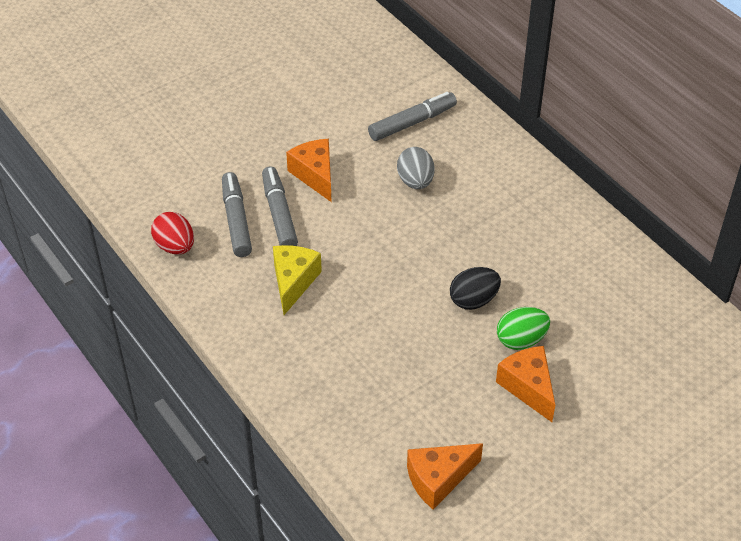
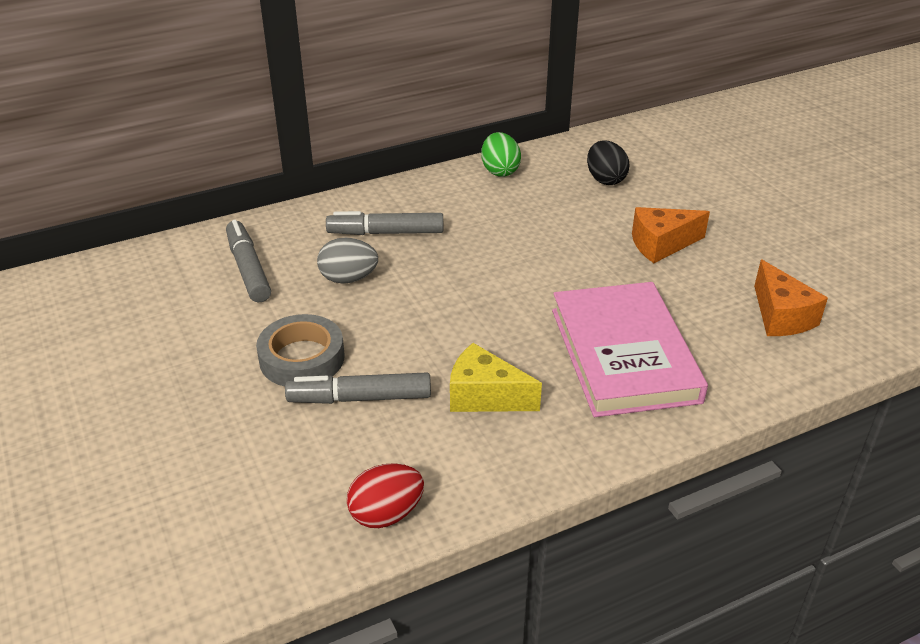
camera: 80 degrees left, 10 degrees down
grey marker [222,172,252,257] -> grey marker moved to [326,211,444,235]
orange cheese [286,139,332,202] -> grey tape [256,314,345,386]
black egg [450,267,501,310] -> black egg moved to [587,140,630,185]
green egg [497,307,550,350] -> green egg moved to [481,132,521,177]
none -> pink book [552,282,708,417]

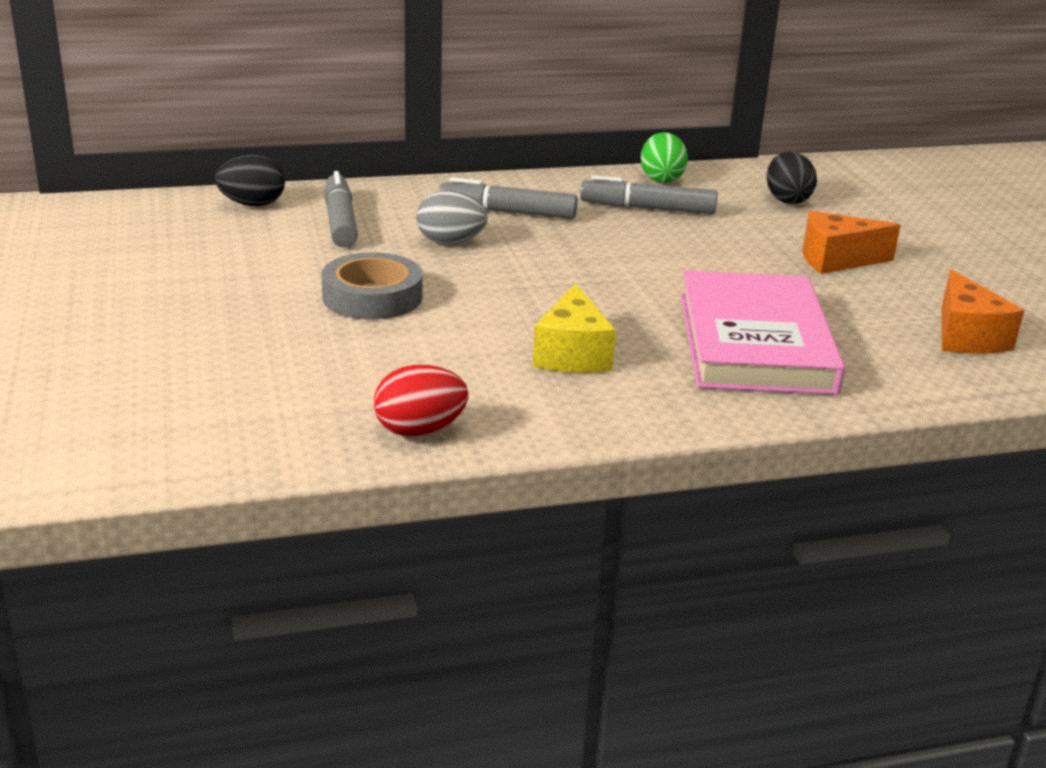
camera: 10 degrees right, 10 degrees down
grey marker [285,372,431,404] -> grey marker moved to [580,175,718,214]
yellow cheese [450,343,542,412] -> yellow cheese turned 120 degrees counterclockwise [533,283,616,373]
none -> black egg [215,155,285,206]

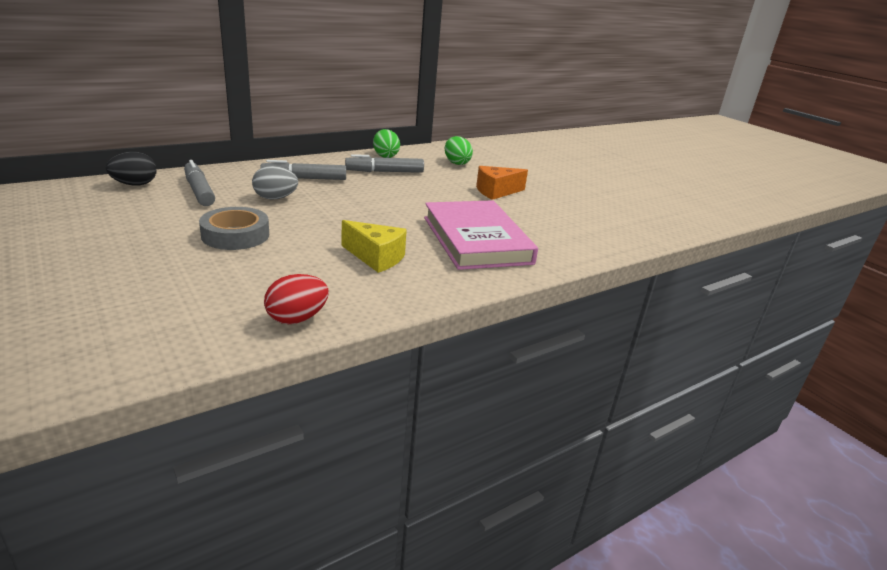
camera: 20 degrees left, 0 degrees up
yellow cheese [533,283,616,373] -> yellow cheese turned 45 degrees counterclockwise [342,220,407,273]
black egg [766,152,817,204] -> green egg [445,136,473,165]
orange cheese [941,269,1024,354] -> none

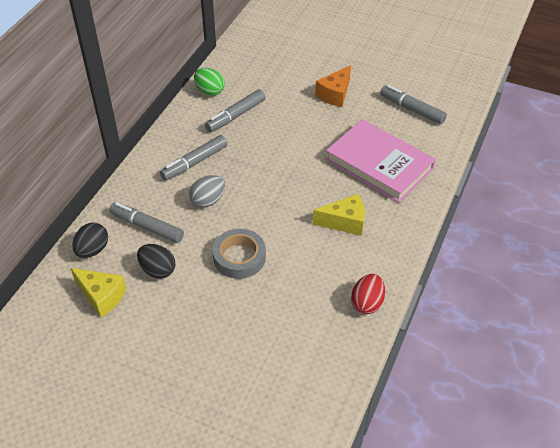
camera: 30 degrees left, 20 degrees up
green egg [445,136,473,165] -> none
none -> yellow cheese [70,268,127,317]
none -> black egg [137,244,175,279]
none -> grey marker [380,85,447,124]

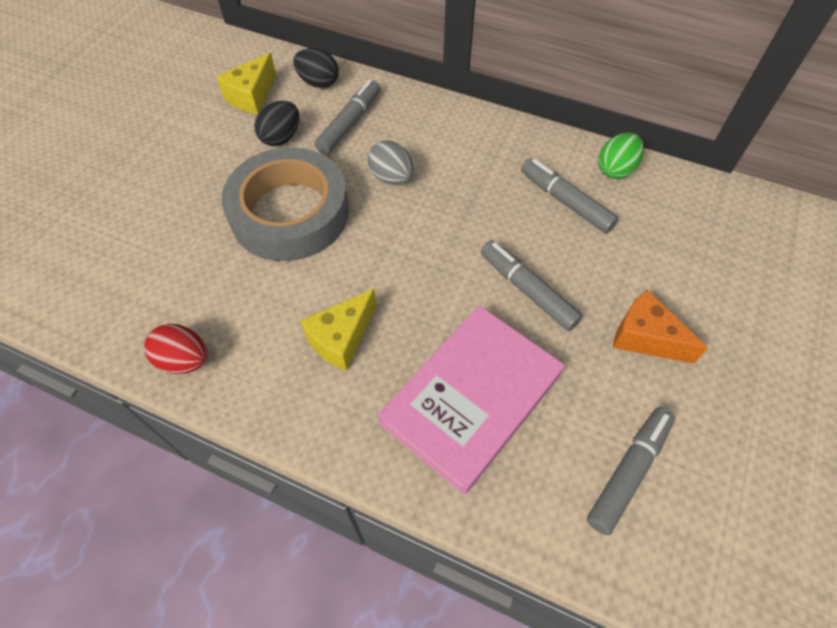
camera: 90 degrees right, 10 degrees up
grey marker [160,135,227,181] -> grey marker moved to [481,240,583,331]
grey tape [213,229,266,279] -> grey tape [222,147,349,261], size x1.70
yellow cheese [312,194,365,236] -> yellow cheese turned 45 degrees clockwise [300,289,376,371]

